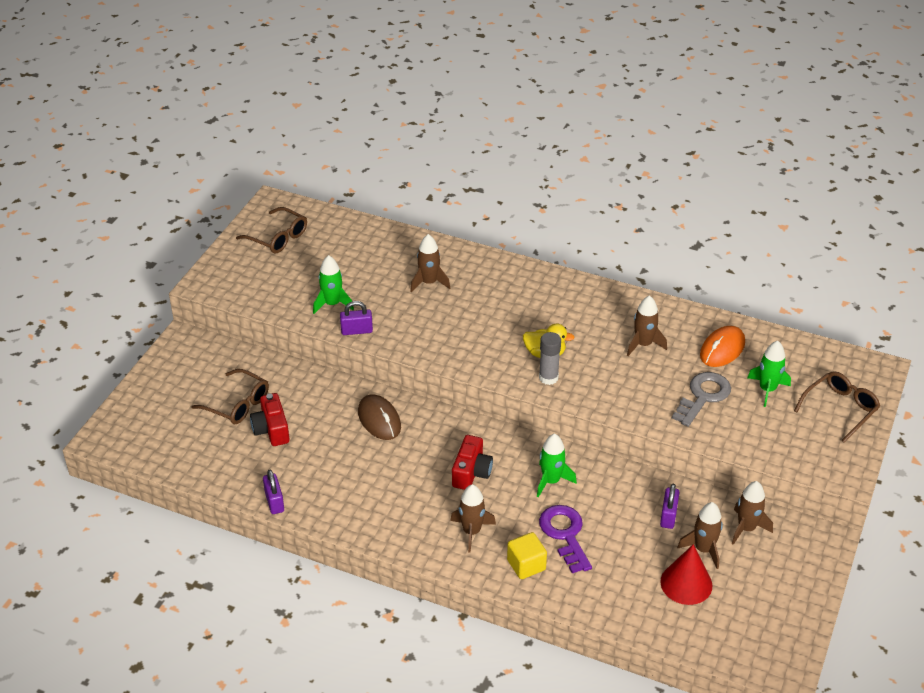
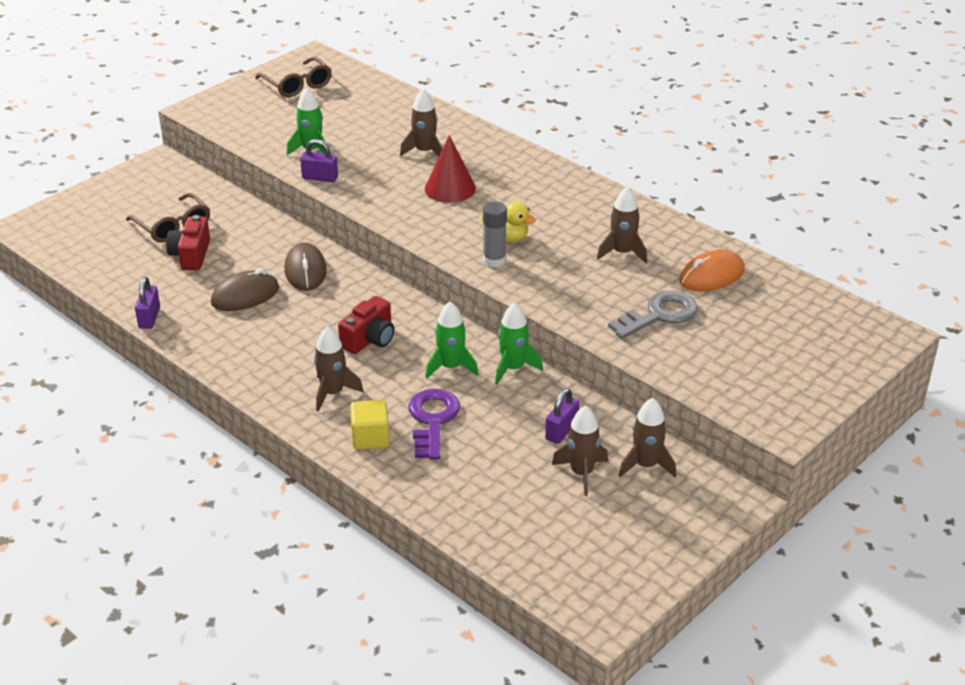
camera: 20 degrees right, 5 degrees down
red cone [660,544,712,605] -> red cone moved to [425,135,476,203]
green rocket [747,341,791,407] -> green rocket moved to [495,302,543,385]
brown glasses [794,371,880,443] -> none
none -> brown mouse [211,268,279,311]

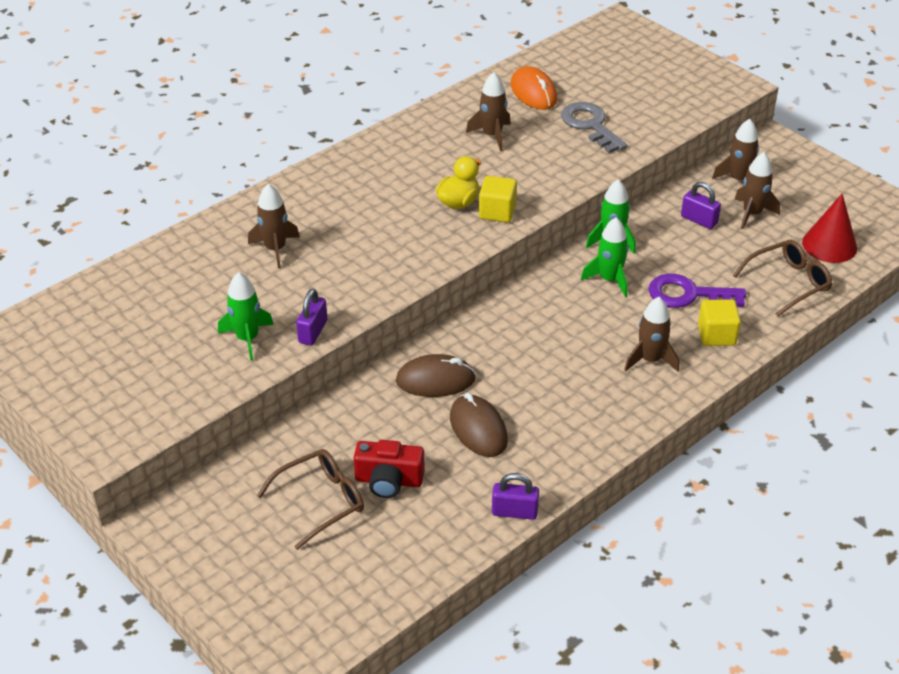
camera: 85 degrees left, 5 degrees up
brown glasses [255,57,332,98] -> brown glasses moved to [733,240,832,317]
red camera [338,296,394,354] -> none
red cone [425,135,476,203] -> red cone moved to [802,194,857,263]
grey glue stick [483,201,507,267] -> yellow cube [479,176,517,222]

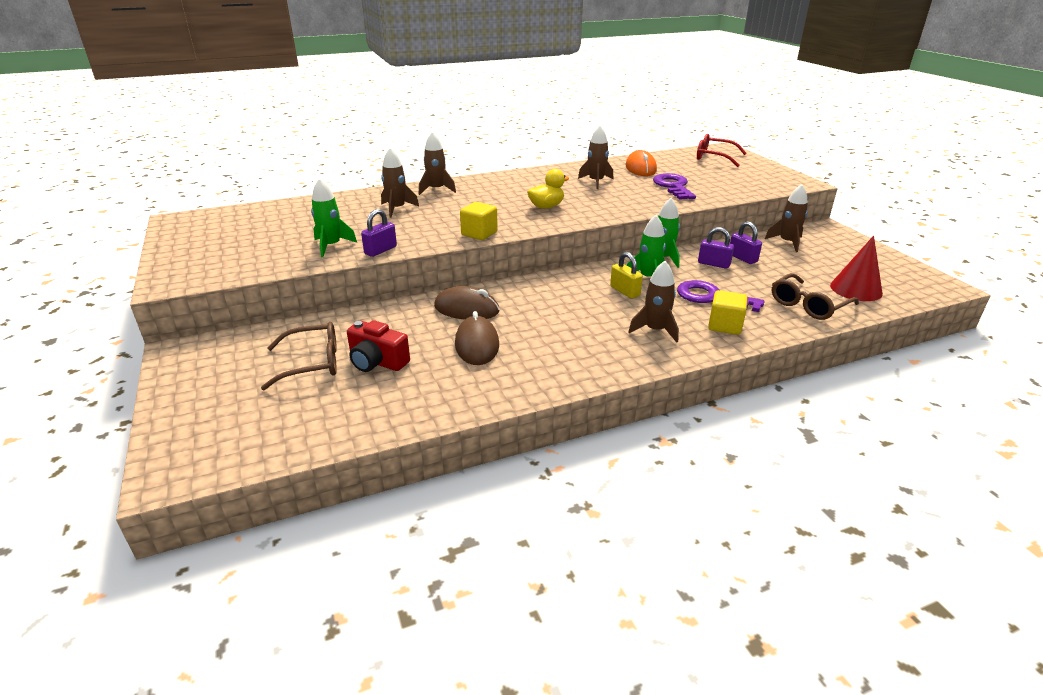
camera: 20 degrees right, 10 degrees down
yellow cube [479,176,517,222] -> yellow cube moved to [460,202,498,240]
purple padlock [492,473,539,520] -> purple padlock moved to [698,227,734,269]
grey key [561,102,628,153] -> purple key [653,173,696,200]
brown glasses [733,240,832,317] -> brown glasses turned 150 degrees clockwise [772,273,859,320]
brown rocket [734,152,780,229] -> brown rocket moved to [419,131,456,195]
none -> yellow padlock [610,252,643,299]
none -> red glasses [697,134,747,167]

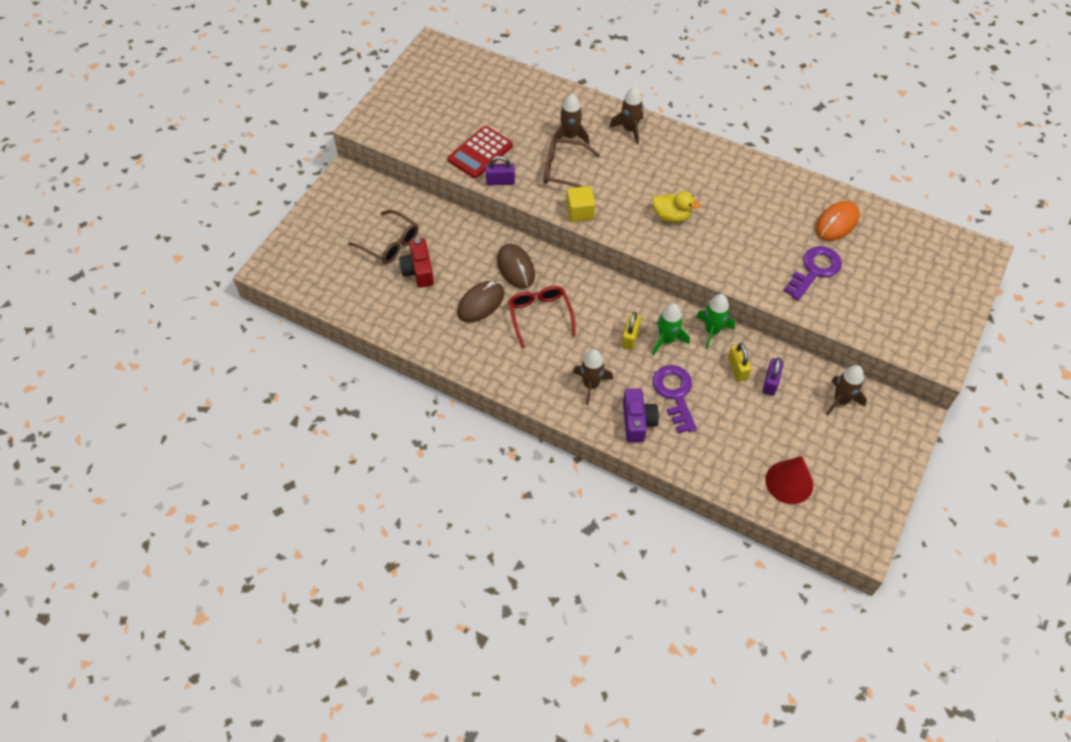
camera: 50 degrees right, 25 degrees up
green rocket [311,178,357,257] -> red calculator [447,126,513,178]
brown rocket [578,125,613,189] -> none
red glasses [697,134,747,167] -> red glasses moved to [508,286,576,348]
purple padlock [698,227,734,269] -> yellow padlock [728,343,752,382]
yellow cube [708,290,748,335] -> purple camera [623,388,659,443]
brown glasses [772,273,859,320] -> brown glasses moved to [544,139,600,187]

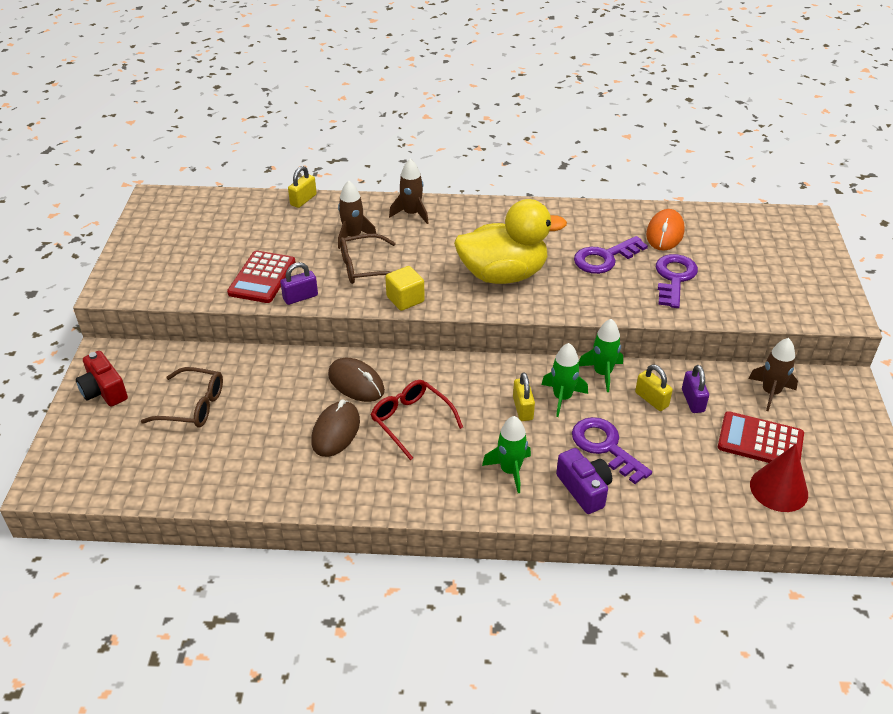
camera: 25 degrees left, 15 degrees down
red camera [399,238,434,288] -> red camera moved to [76,351,128,407]
brown rocket [573,349,613,405] -> green rocket [482,416,531,493]
yellow duck [652,191,701,223] -> yellow duck [454,199,567,284], size x2.04
none -> yellow padlock [288,166,317,208]
none -> purple key [574,236,648,274]
none -> red calculator [718,411,804,463]

